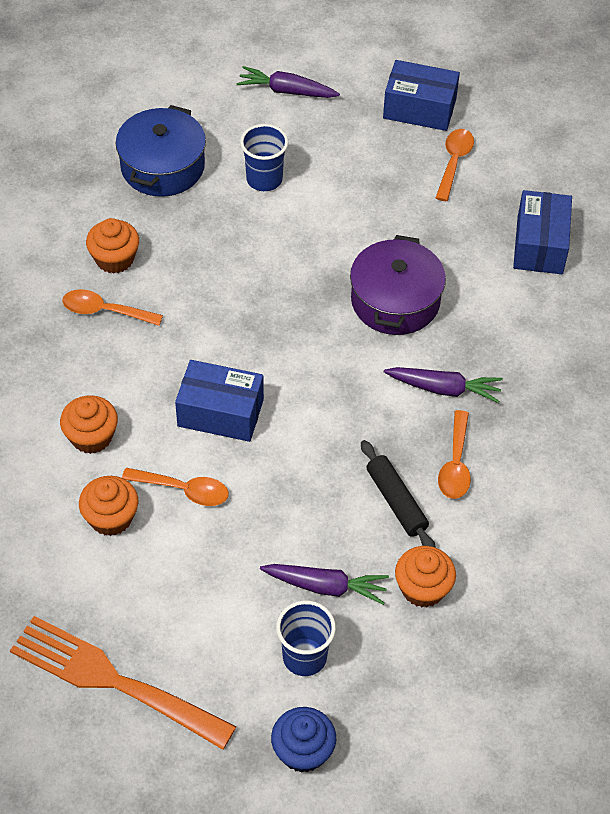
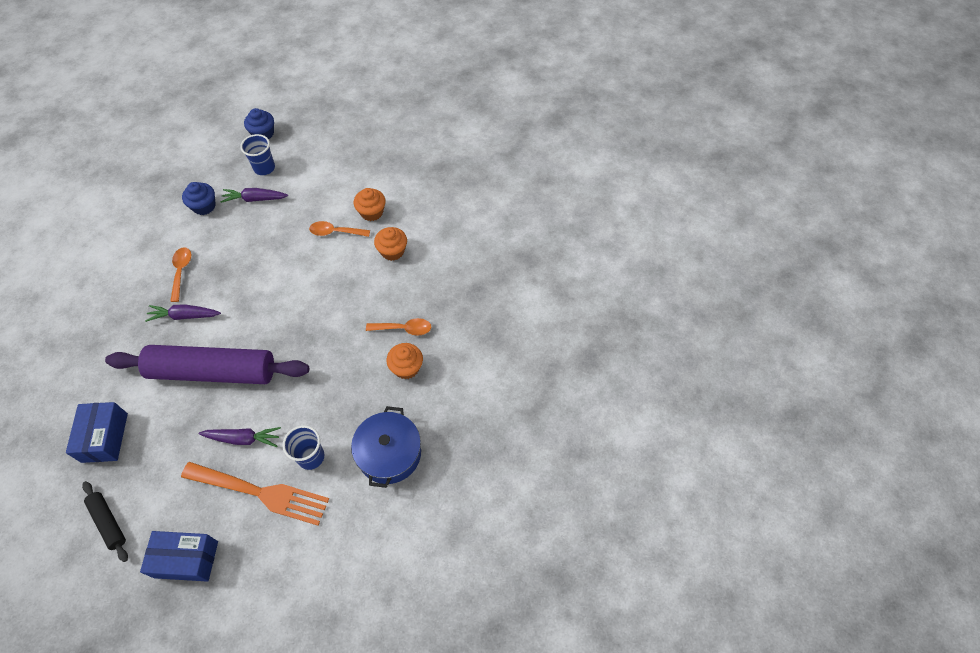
camera: 170 degrees right, 5 degrees up
orange fork [10,616,237,750] -> orange fork moved to [181,462,329,526]
blue box [175,360,264,442] -> none
purple carrot [236,66,340,98] -> purple carrot moved to [199,427,281,447]
purple pot [350,235,446,335] -> purple rolling pin [105,345,309,384]
black rolling pin [361,440,435,547] -> black rolling pin moved to [82,481,128,562]
orange cupcake [395,546,456,608] -> blue cupcake [182,182,216,215]
orange spoon [436,129,474,201] -> none

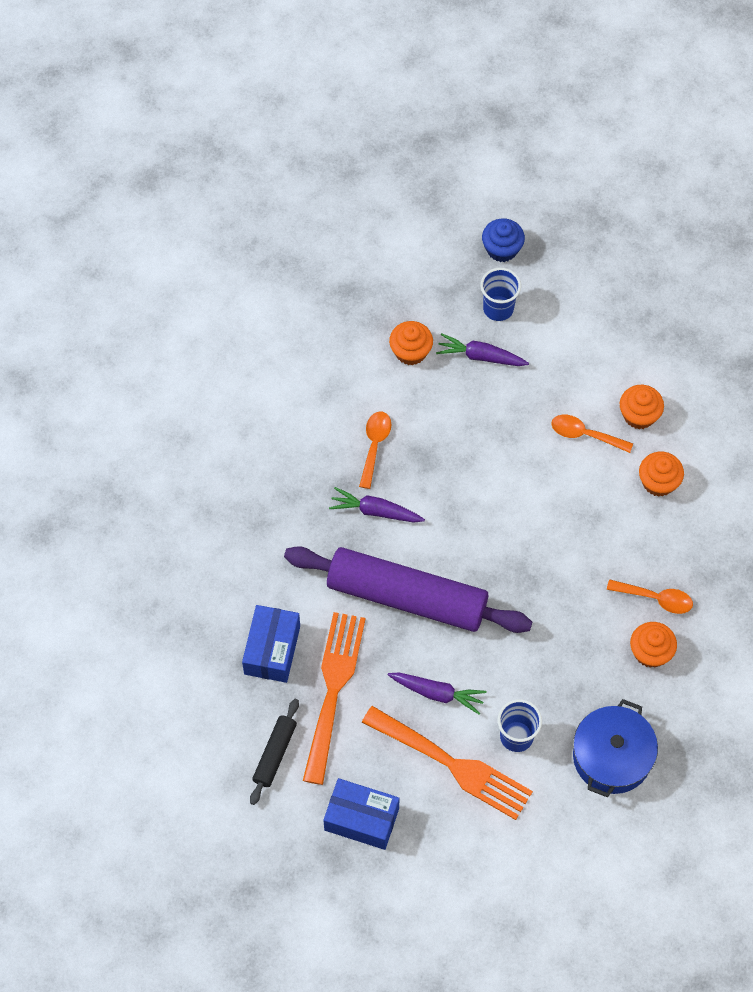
camera: 15 degrees right, 5 degrees up
black rolling pin [82,481,128,562] -> black rolling pin turned 45 degrees clockwise [250,699,299,805]
blue cupcake [182,182,216,215] -> orange cupcake [389,321,433,365]
none -> orange fork [303,612,366,785]

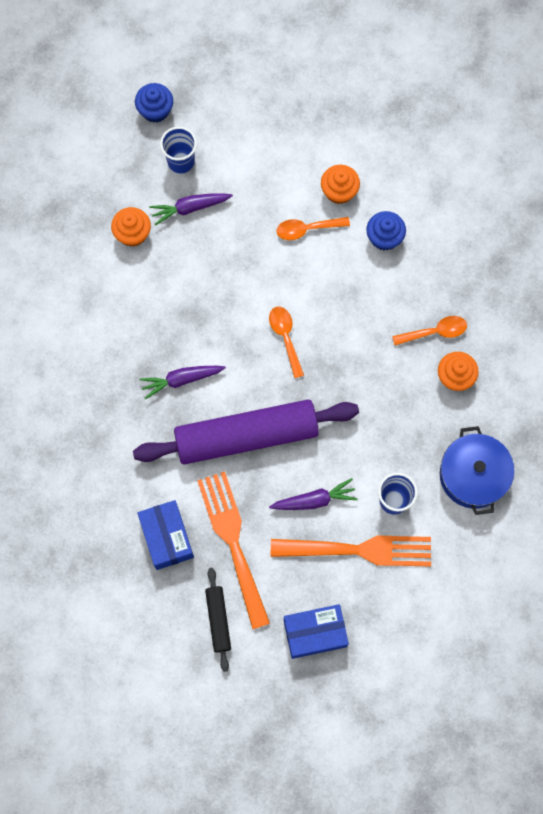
camera: 30 degrees left, 10 degrees up
orange spoon [359,412,392,489] -> orange spoon moved to [269,306,304,378]
orange cupcake [639,452,684,497] -> blue cupcake [366,211,406,251]

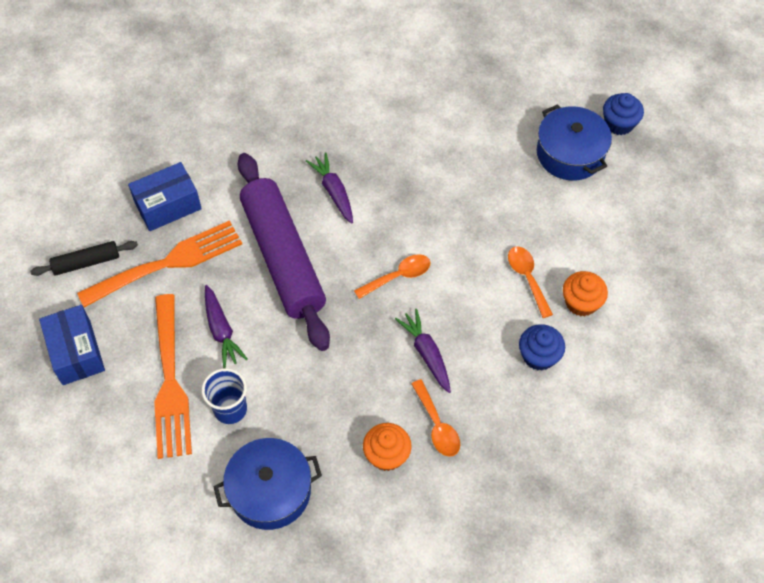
camera: 80 degrees right, 15 degrees down
orange cupcake [111,207,151,247] -> none
purple carrot [149,193,233,226] -> purple carrot moved to [395,309,451,393]
blue cup [160,127,197,173] -> blue pot [537,104,612,180]

